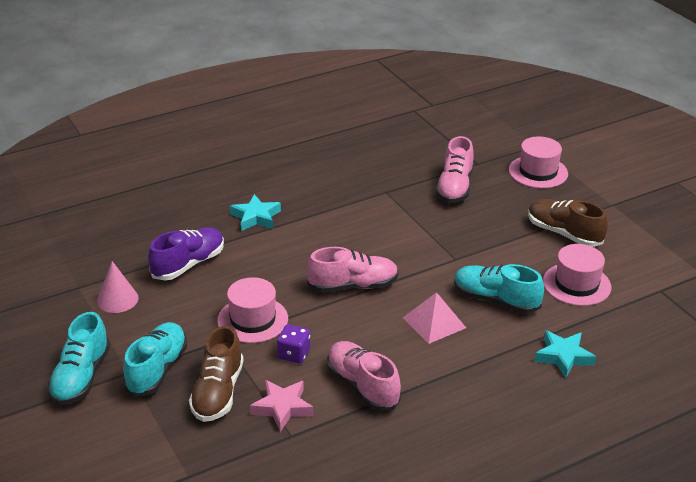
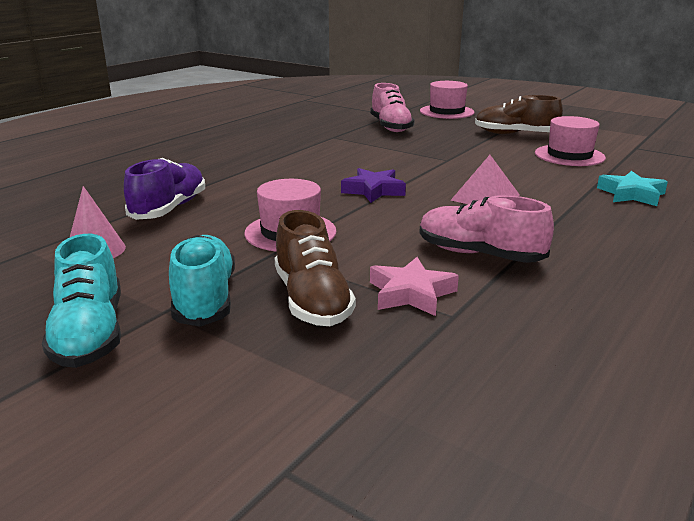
camera: 25 degrees left, 10 degrees down
turquoise star [230,194,281,231] -> none
purple dice [277,325,310,364] -> none
pink shoe [307,247,399,293] -> purple star [341,168,406,203]
turquoise shoe [454,264,544,314] -> none

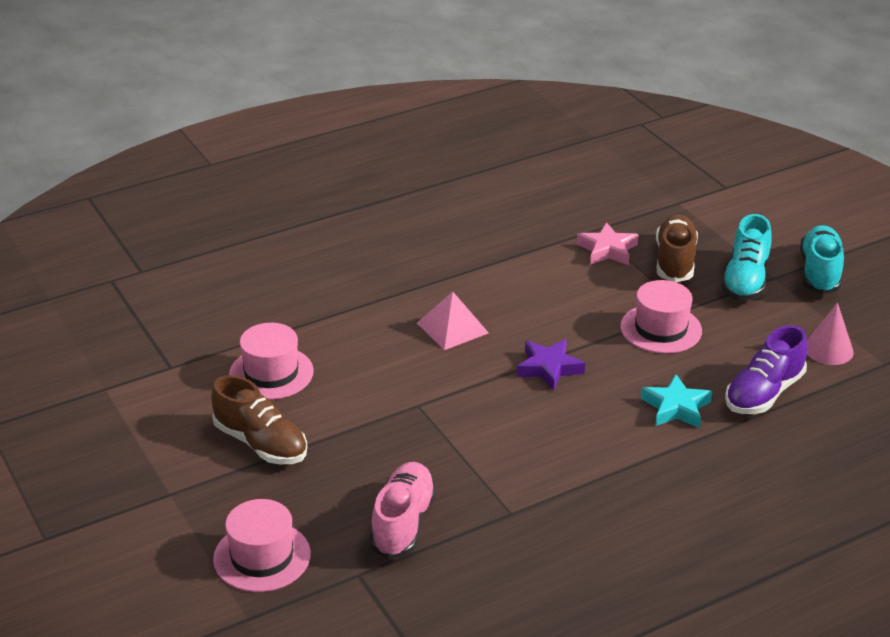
camera: 155 degrees left, 10 degrees up
pink shoe [419,195,554,263] -> none
turquoise star [597,171,668,206] -> turquoise star moved to [641,374,712,428]

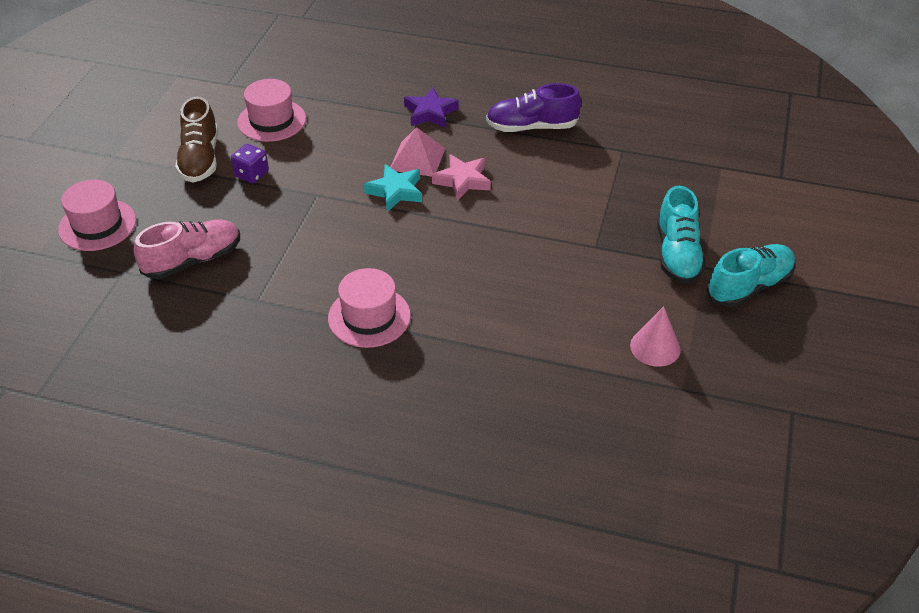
camera: 45 degrees right, 10 degrees up
purple star [517,339,585,391] -> purple star moved to [404,88,459,128]
pink star [577,222,638,265] -> pink star moved to [432,154,491,201]
pink hat [620,280,702,354] -> pink hat moved to [328,268,411,348]
turquoise star [641,374,712,428] -> turquoise star moved to [364,164,422,212]
brown shoe [656,214,698,282] -> none
turquoise shoe [721,214,771,301] -> turquoise shoe turned 60 degrees counterclockwise [657,186,706,284]
purple shoe [725,325,808,414] -> purple shoe moved to [486,83,581,132]
none -> purple dice [231,144,269,183]

